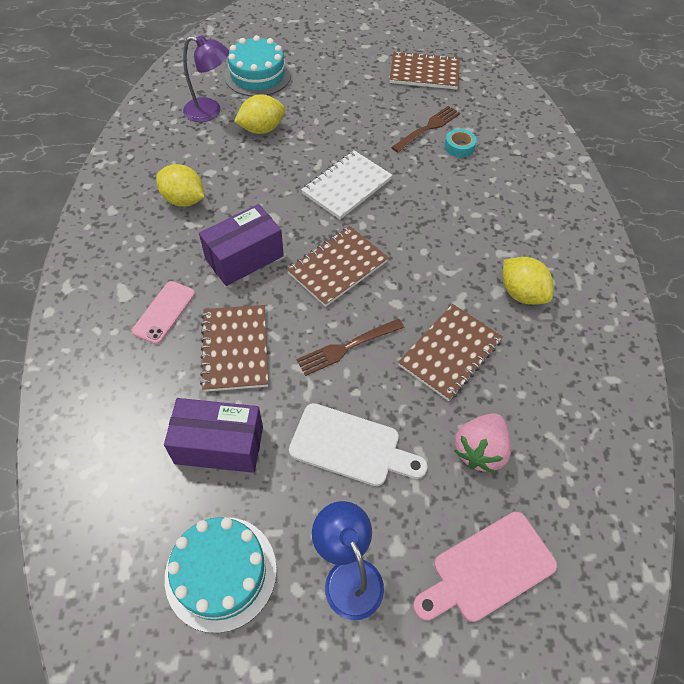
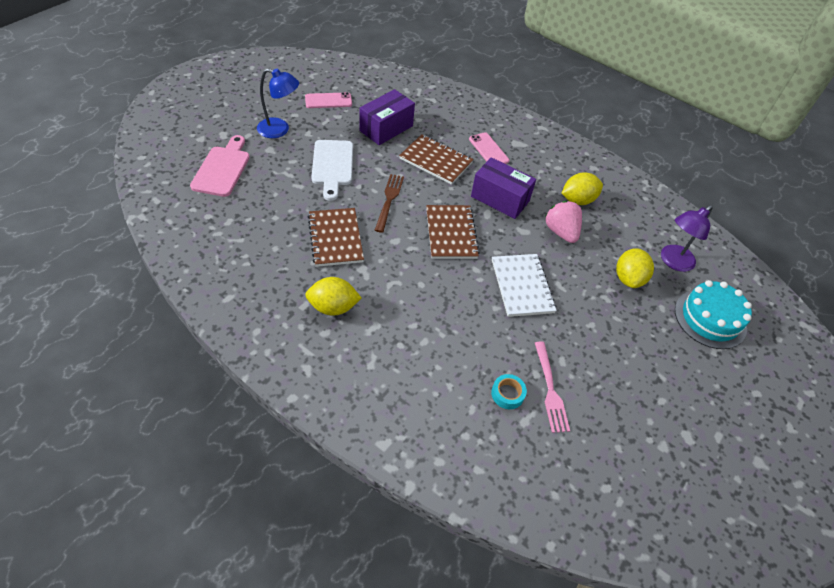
camera: 125 degrees right, 5 degrees down
turquoise cake [165,517,277,633] -> pink phone [305,92,352,108]
purple box [199,204,284,286] -> purple box turned 60 degrees counterclockwise [471,157,536,219]
white cutting board [289,403,427,486] -> white cutting board turned 60 degrees counterclockwise [311,140,353,201]
brown notebook [390,51,460,90] -> none
brown fork [391,106,460,153] -> pink fork [535,342,570,433]
pink strawberry [454,413,511,473] -> pink strawberry moved to [546,201,582,243]

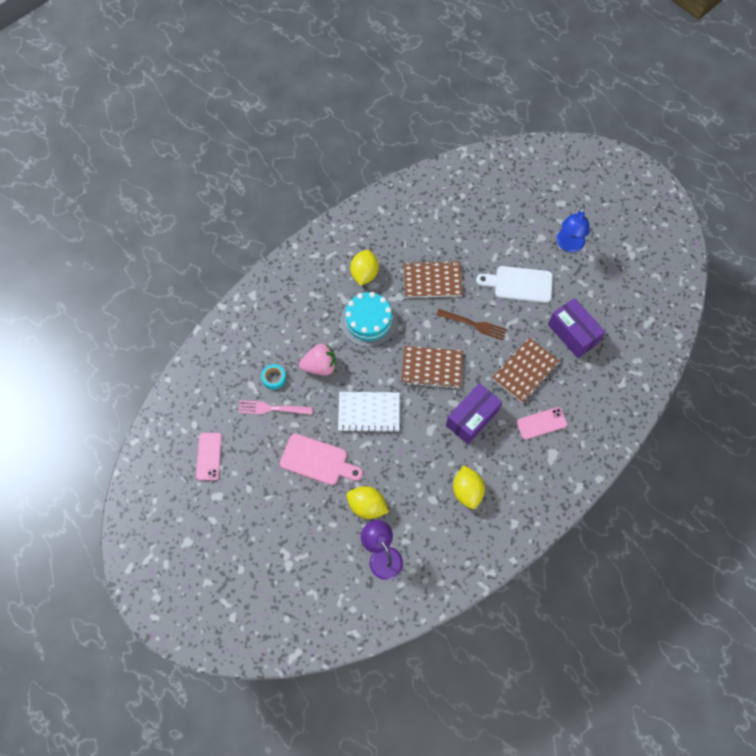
camera: 105 degrees right, 15 degrees up
pink cutting board [190,135,250,197] -> pink cutting board moved to [280,434,363,485]
pink phone [305,92,352,108] -> pink phone moved to [196,433,222,480]
pink strawberry [546,201,582,243] -> pink strawberry moved to [299,344,336,376]
turquoise cake [675,280,752,349] -> turquoise cake moved to [341,292,397,347]

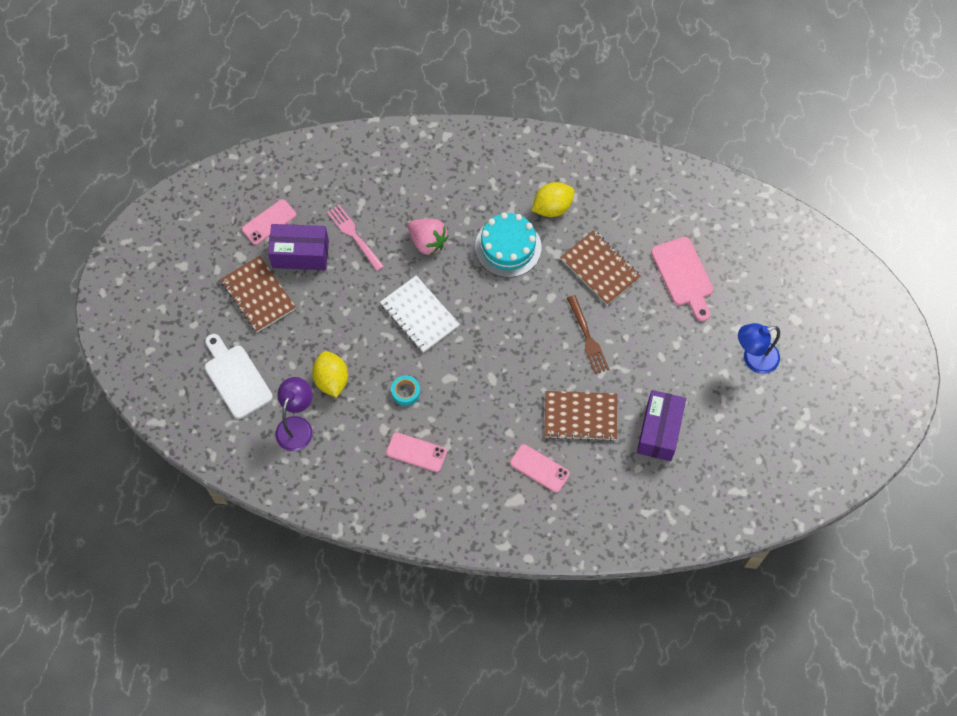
camera: 50 degrees right, 0 degrees up
turquoise tape [261,364,286,390] -> turquoise tape moved to [391,375,420,406]
pink cutting board [280,434,363,485] -> pink cutting board moved to [651,237,713,322]
brown notebook [401,346,463,389] -> brown notebook moved to [220,256,296,332]
purple box [446,383,502,444] -> purple box moved to [268,224,329,270]
yellow lemon [453,465,485,509] -> pink phone [386,432,447,472]
white cutting board [476,266,553,303] -> white cutting board moved to [205,334,273,419]

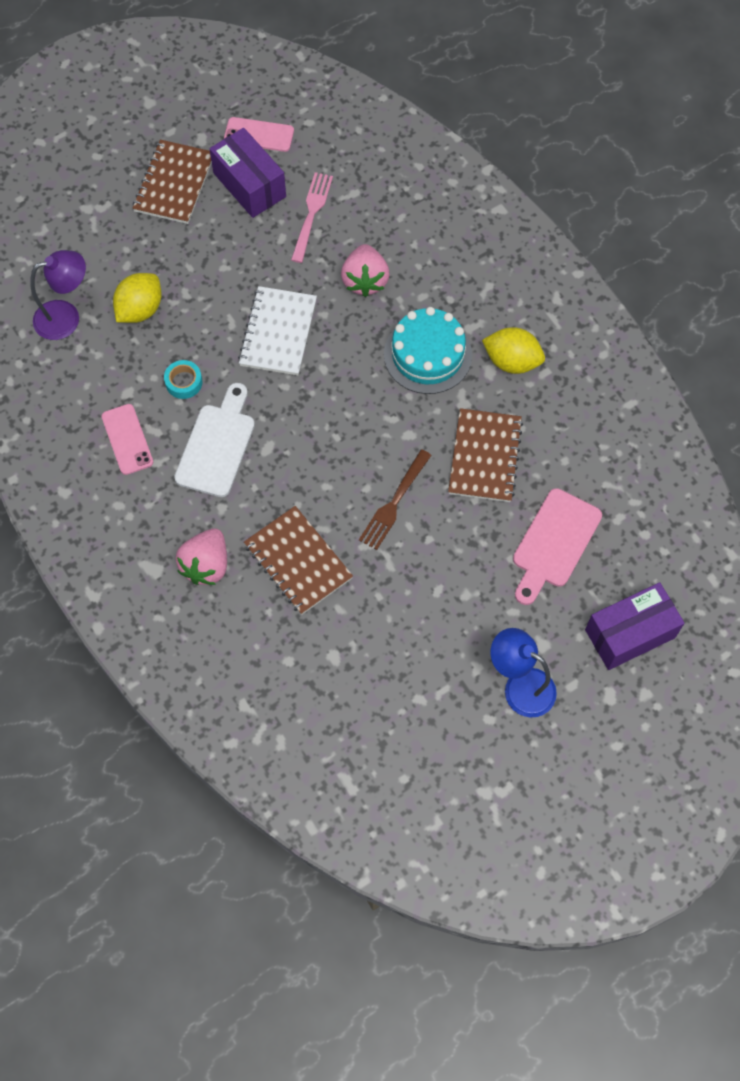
camera: 50 degrees right, 0 degrees up
white cutting board [205,334,273,419] -> white cutting board moved to [174,383,255,497]
pink phone [510,444,570,493] -> pink strawberry [176,528,227,585]
purple box [637,390,686,461] -> purple box moved to [585,582,685,670]

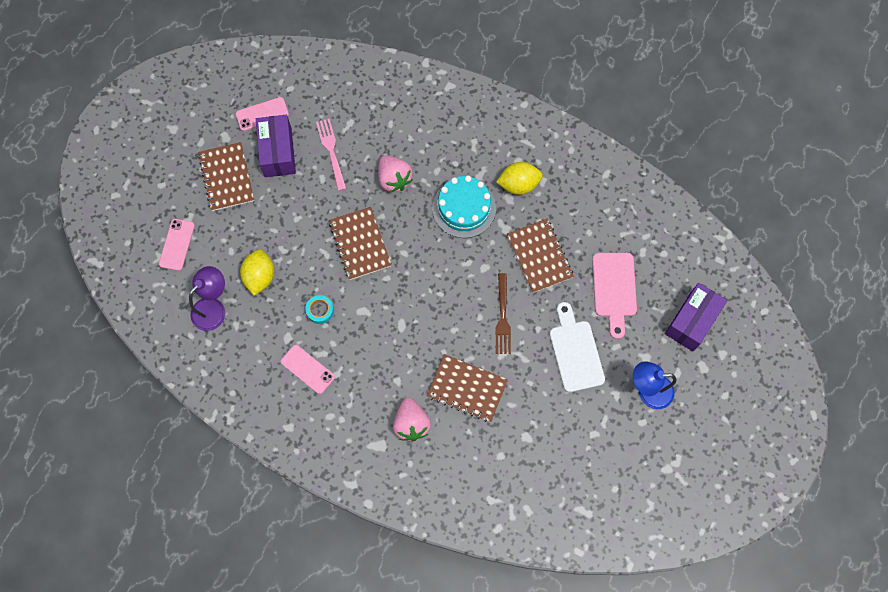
camera: 30 degrees left, 5 degrees up
white cutting board [174,383,255,497] -> white cutting board moved to [550,302,605,392]
purple box [210,128,286,218] -> purple box turned 60 degrees clockwise [256,115,296,177]
white notebook [238,286,317,375] -> brown notebook [329,207,391,280]
none -> pink phone [159,219,195,271]

